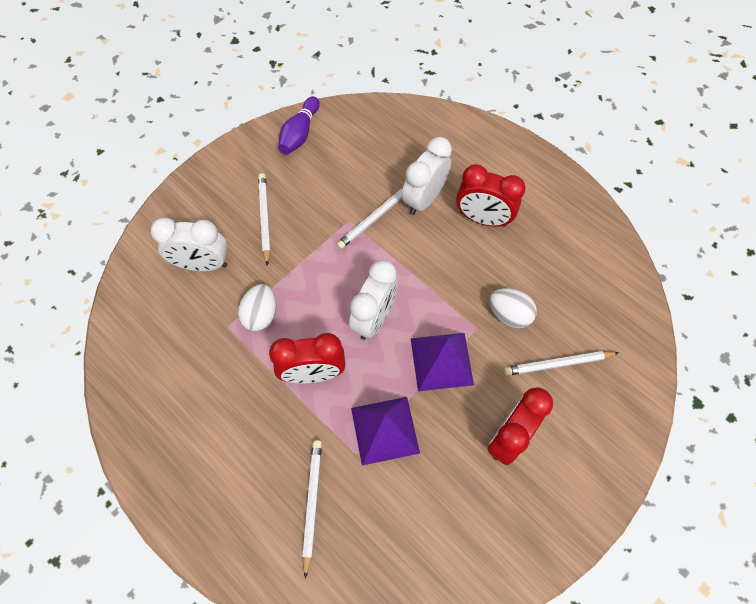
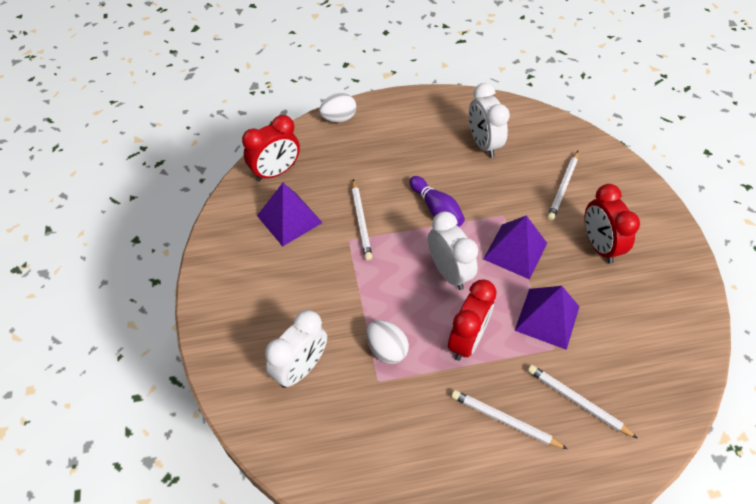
camera: 55 degrees left, 10 degrees down
white pencil [258,173,270,266] -> white pencil moved to [451,390,568,449]
purple bowling pin [278,96,320,155] -> purple bowling pin moved to [409,176,465,227]
white clock [402,137,452,215] -> white clock moved to [469,83,510,158]
red clock [456,164,526,227] -> red clock moved to [242,115,300,182]
white egg [489,288,537,328] -> white egg moved to [319,93,356,122]
none -> purple pyramid [257,183,323,247]

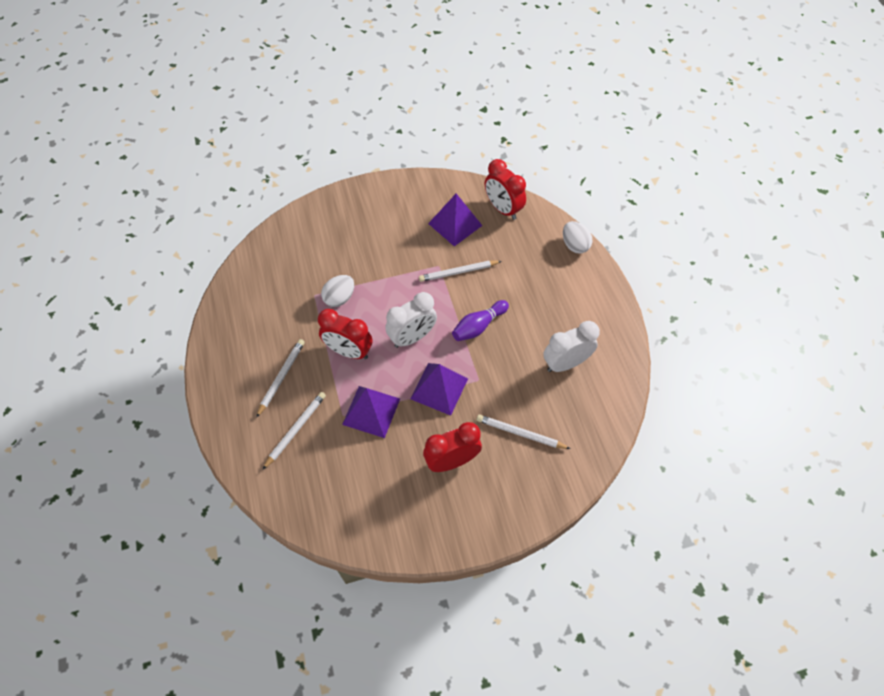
camera: 85 degrees right, 5 degrees up
white clock [265,310,327,388] -> none

